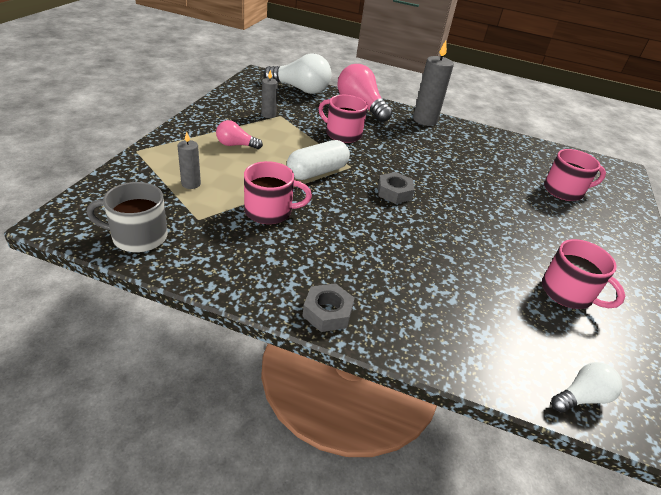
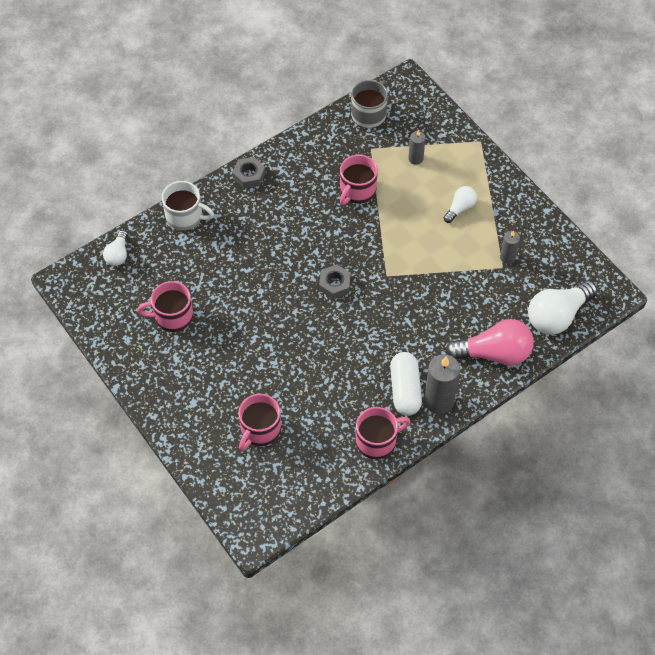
camera: 130 degrees right, 20 degrees up
pink light bulb [216,120,263,149] -> white light bulb [444,186,477,223]
white capsule [287,140,350,180] -> white capsule moved to [390,352,422,416]
pink mug [319,95,368,143] -> pink mug moved to [356,407,411,459]
none -> white mug [162,181,214,230]

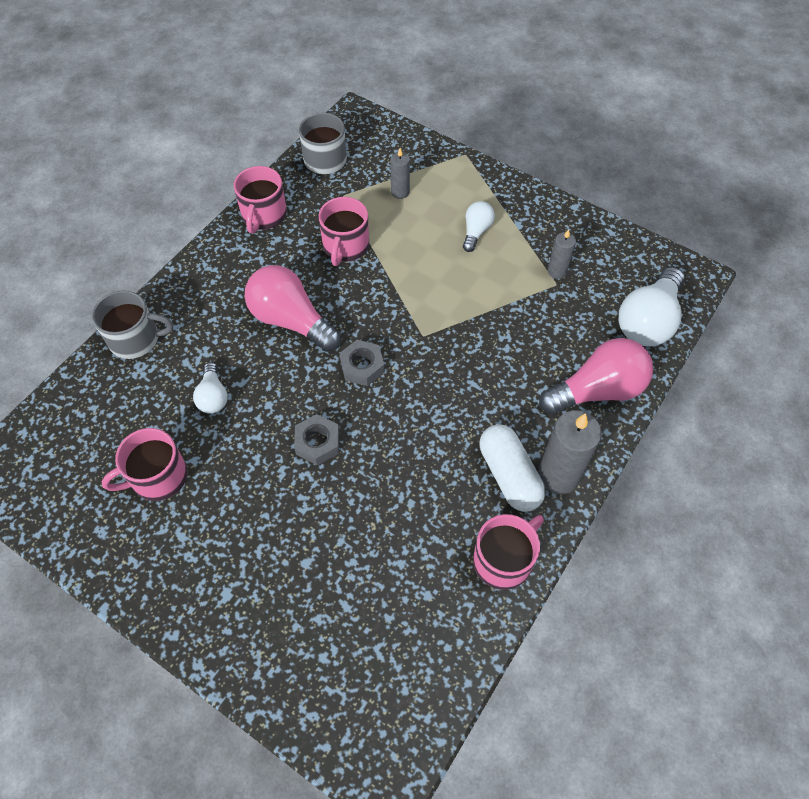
camera: 20 degrees left, 0 degrees up
white light bulb [103,230,128,266] -> white light bulb moved to [193,362,228,414]
white mug [162,181,214,230] -> grey mug [92,290,173,359]
grey nut [232,157,265,188] -> grey nut moved to [294,414,339,465]
pink mug [238,394,281,451] -> pink mug moved to [234,166,287,234]
none -> pink light bulb [245,265,341,352]

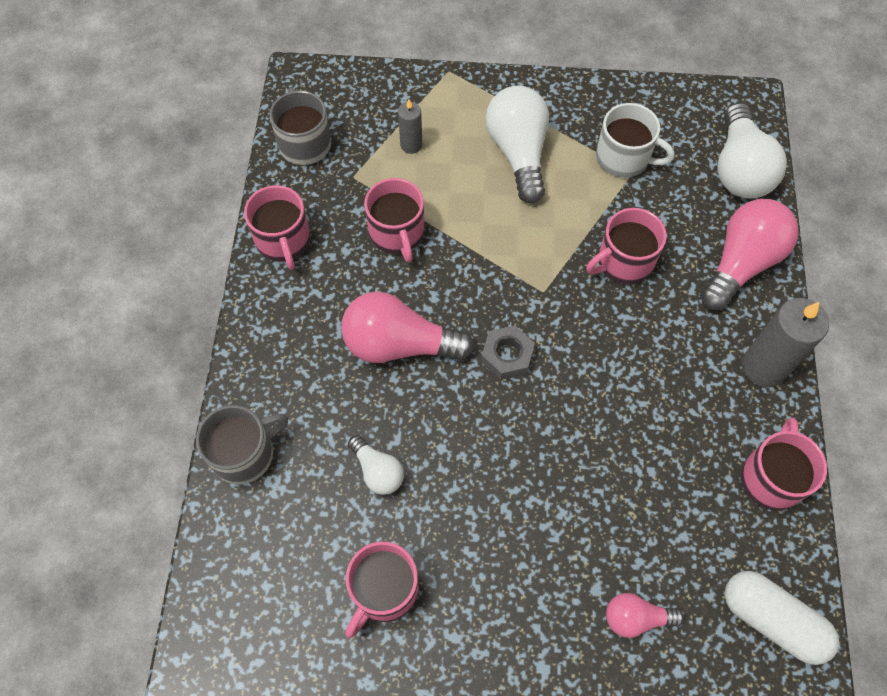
camera: 30 degrees left, 5 degrees up
grey nut [294,414,339,465] -> none
white light bulb [463,201,495,252] -> white light bulb [485,86,549,203], size x1.87
white capsule [480,424,545,512] -> white capsule moved to [725,571,839,665]
grey candle [547,229,576,279] -> white mug [596,103,675,178]
none -> pink mug [586,208,667,284]
none -> pink light bulb [606,593,684,638]

